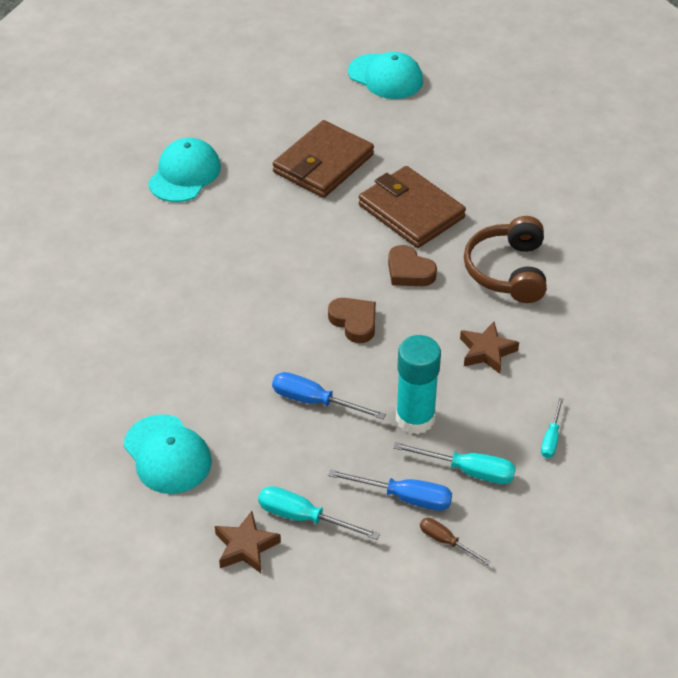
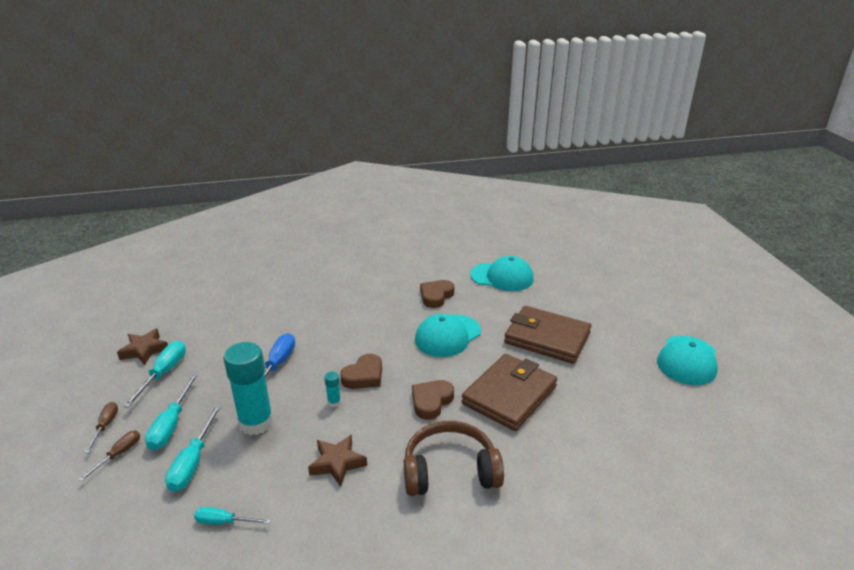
camera: 80 degrees right, 15 degrees down
turquoise cap [123,414,212,494] -> turquoise cap moved to [415,314,481,357]
blue screwdriver [328,470,452,511] -> turquoise screwdriver [145,374,198,450]
none -> brown screwdriver [85,402,118,453]
none -> turquoise glue stick [324,371,341,407]
none -> brown heart [420,280,454,308]

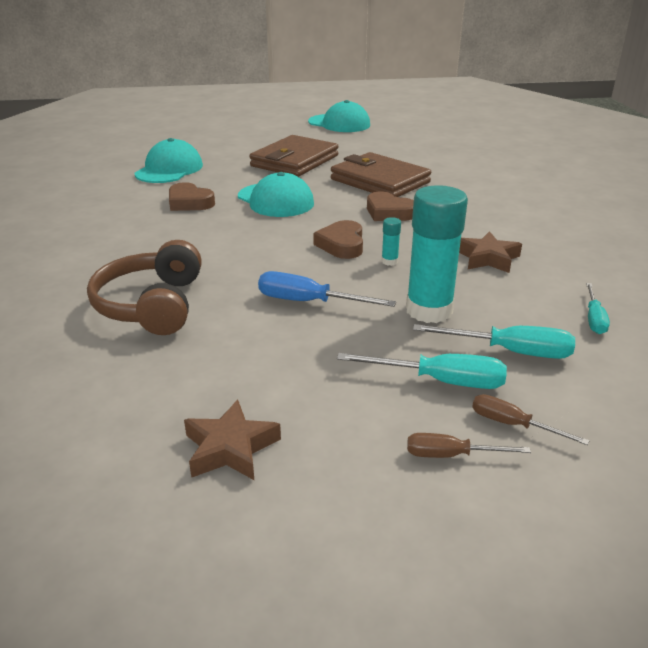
camera: 85 degrees left, 0 degrees up
turquoise screwdriver [123,341,186,408] -> none
brown heart [340,354,382,389] -> brown heart turned 135 degrees counterclockwise [313,220,363,259]
brown headphones [404,421,504,496] -> brown headphones moved to [87,240,202,335]

